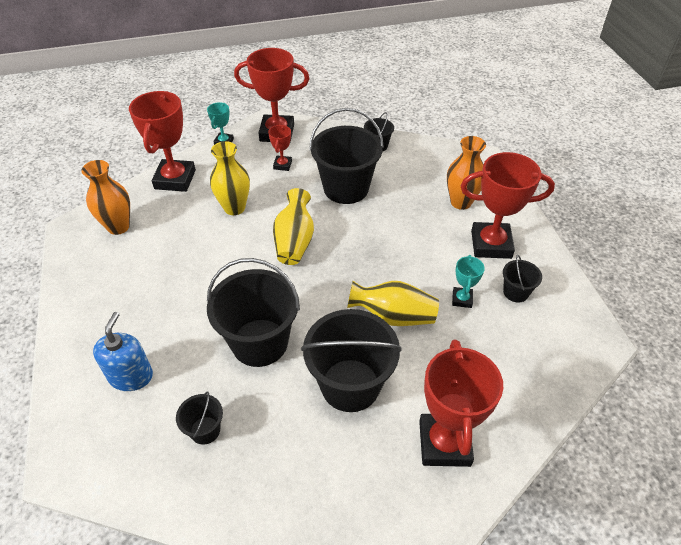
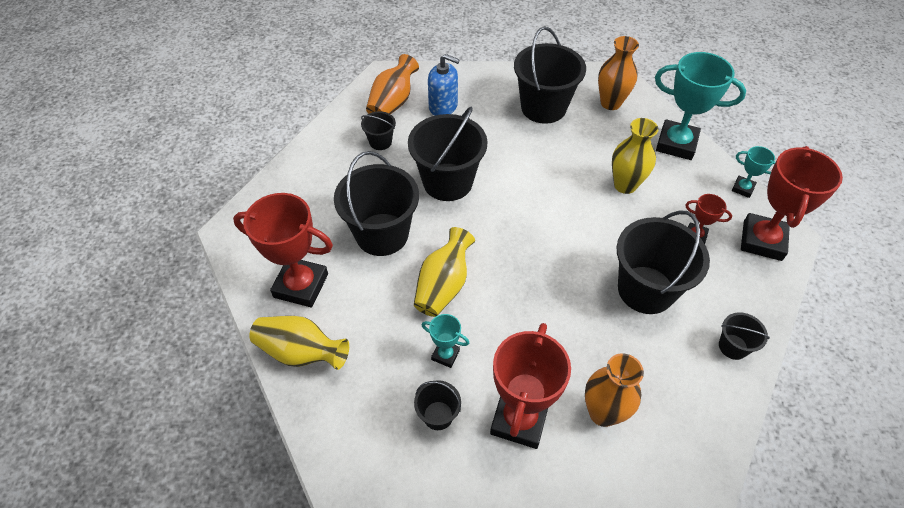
camera: 105 degrees right, 5 degrees up
red trophy [129,91,196,192] -> turquoise trophy [655,52,746,160]
yellow vase [273,188,314,265] -> yellow vase moved to [249,316,349,370]
none -> orange vase [366,54,419,114]
none -> black bucket [514,27,586,124]

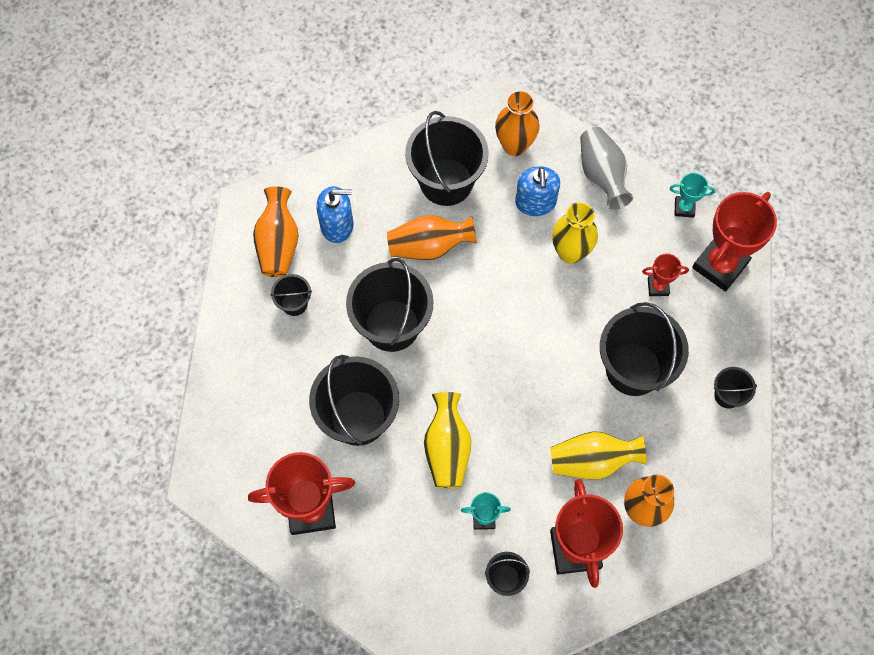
camera: 25 degrees left, 15 degrees up
yellow vase [249,316,349,370] -> yellow vase moved to [550,431,647,479]
turquoise trophy [655,52,746,160] -> grey vase [580,127,633,210]
red trophy [741,146,843,261] -> red trophy turned 45 degrees clockwise [692,192,777,292]
none -> orange vase [387,215,477,260]
none -> blue soap dispenser [515,166,560,216]

